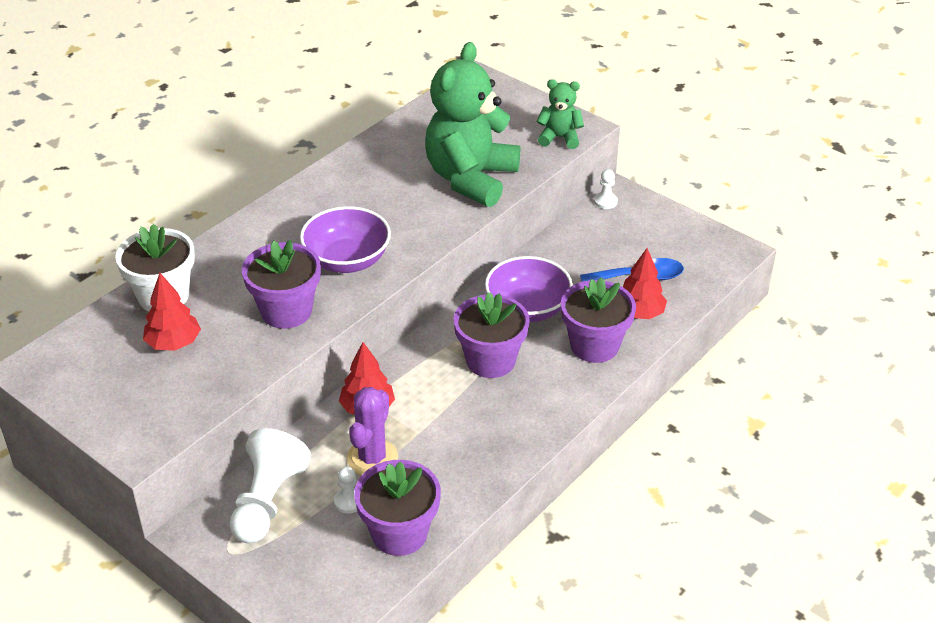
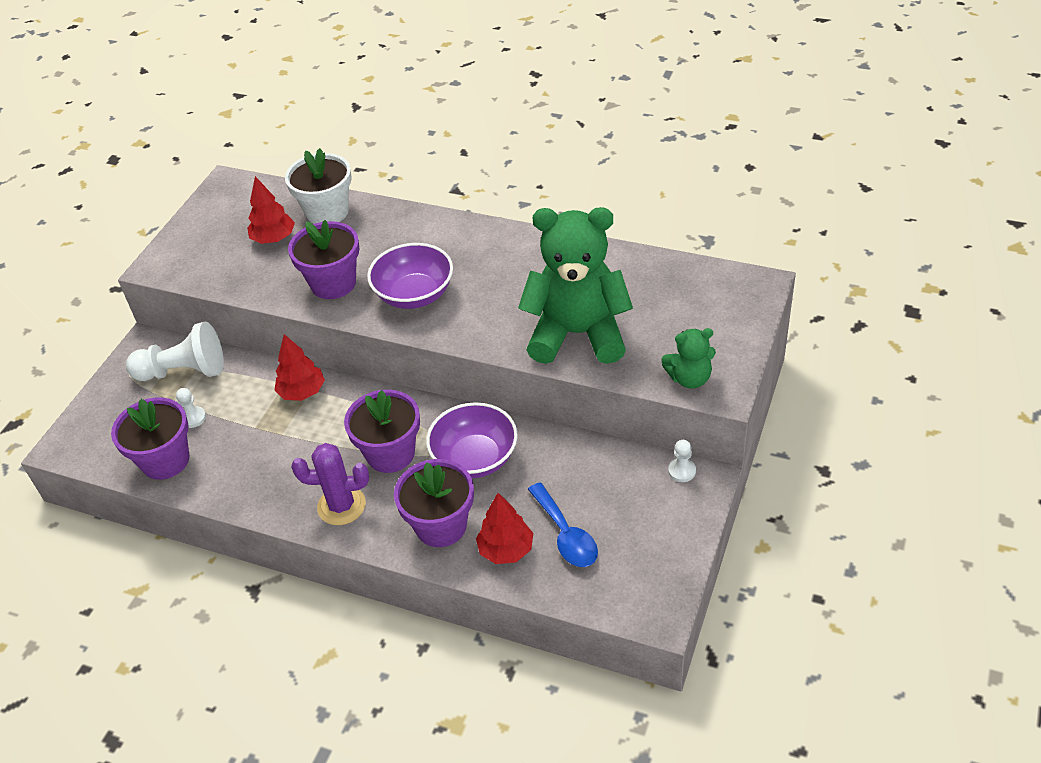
camera: 75 degrees right, 5 degrees up
purple cactus [347,387,398,475] -> purple cactus moved to [291,443,369,525]
green teddy bear [537,79,584,149] -> green teddy bear turned 90 degrees clockwise [661,328,716,389]

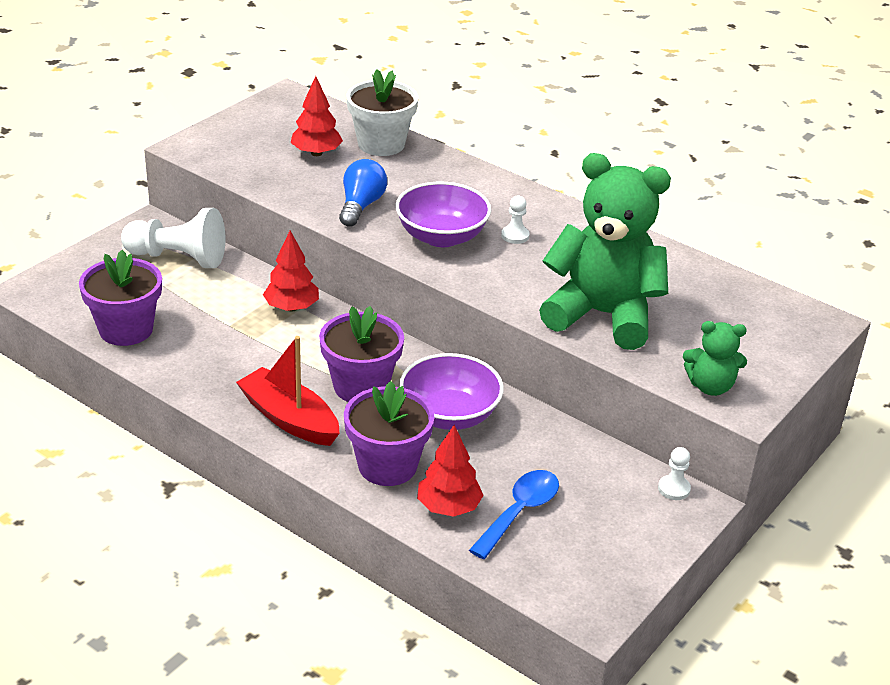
camera: 10 degrees right, 10 degrees down
white pawn [176,388,206,428] -> white pawn moved to [501,196,530,244]
purple flower pot [288,220,359,299] -> blue light bulb [339,159,387,227]
purple cactus [291,443,369,525] -> red boat [236,336,340,446]
blue spoon [528,483,598,567] -> blue spoon turned 135 degrees counterclockwise [469,470,559,559]

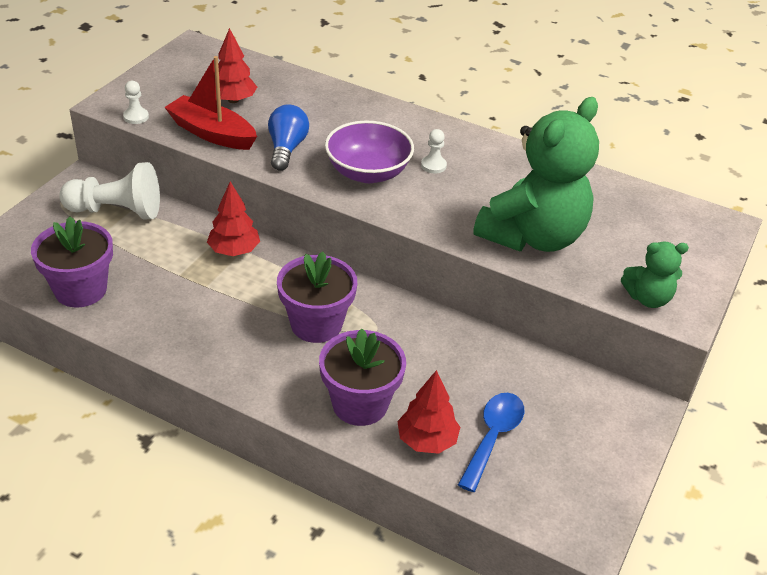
camera: 10 degrees left, 5 degrees up
red boat [236,336,340,446] -> red boat moved to [164,56,257,150]
white flower pot [346,69,419,156] -> none
purple bowl [399,353,504,430] -> none
green teddy bear [539,153,671,350] -> green teddy bear turned 120 degrees clockwise [473,97,599,252]
white pawn [658,447,691,500] -> white pawn moved to [123,81,149,124]

